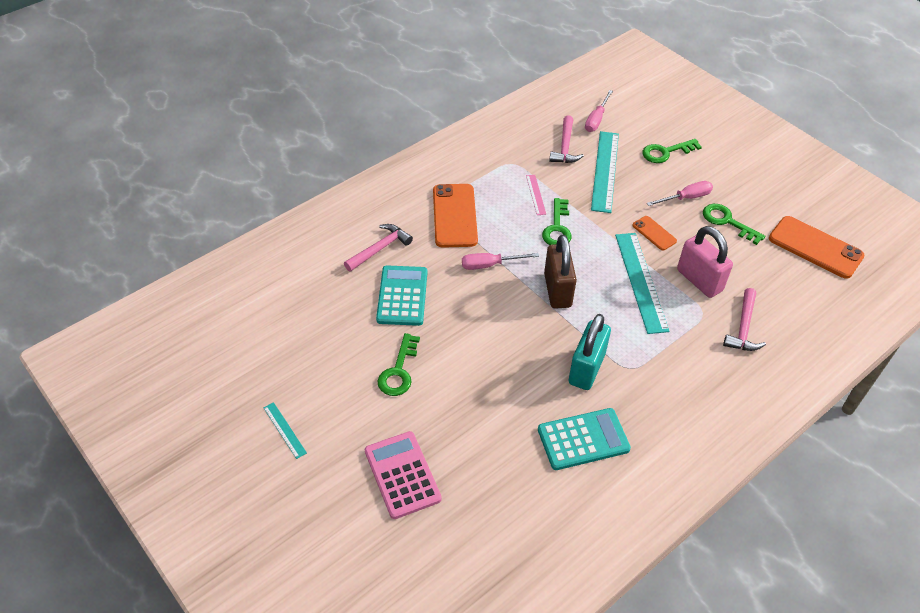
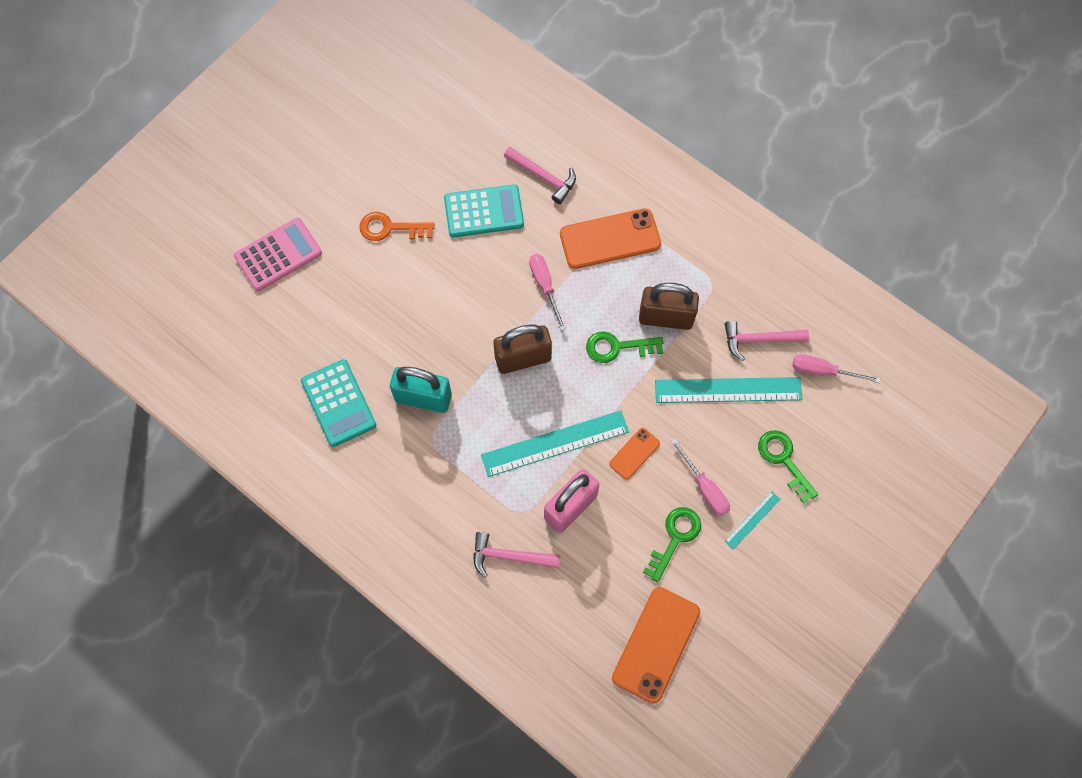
camera: 80 degrees right, 20 degrees up
turquoise ruler [264,402,307,459] -> turquoise ruler moved to [724,491,780,549]
green key [377,333,420,396] -> orange key [359,212,434,241]
pink ruler [526,175,546,215] -> brown padlock [639,283,699,330]

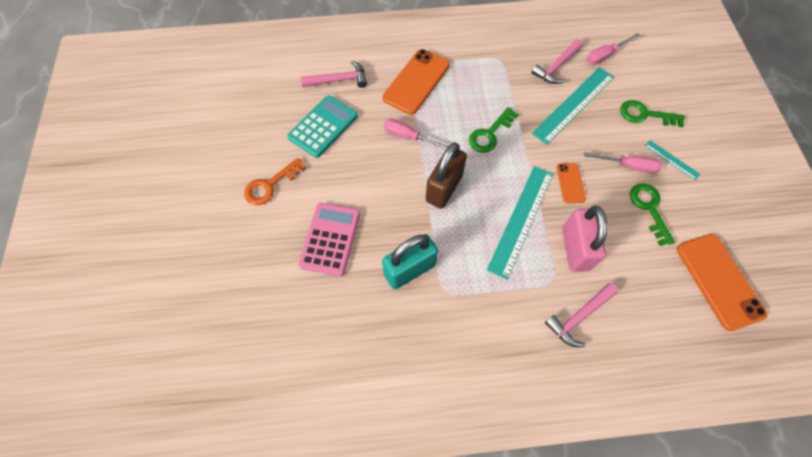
camera: 45 degrees left, 5 degrees down
pink calculator [234,218,322,291] -> pink calculator moved to [299,203,360,276]
turquoise calculator [301,359,376,447] -> none
brown padlock [639,283,699,330] -> none
turquoise ruler [724,491,780,549] -> turquoise ruler turned 45 degrees counterclockwise [645,140,700,180]

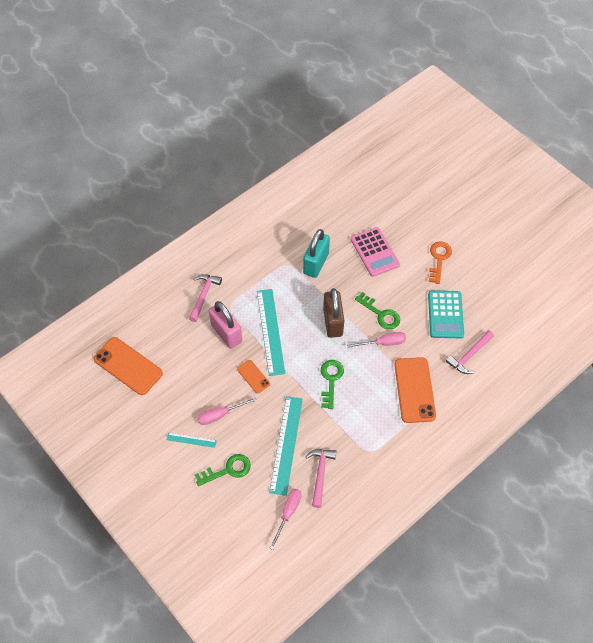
camera: 145 degrees right, 5 degrees down
green key [630,183,675,246] -> green key moved to [355,292,400,329]

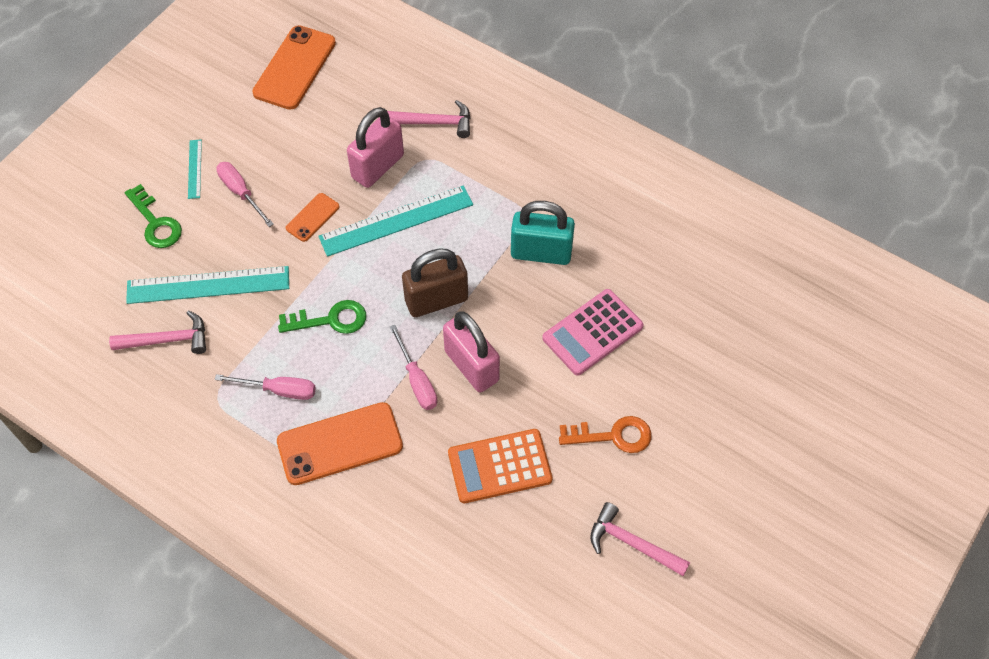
camera: 75 degrees right, 0 degrees up
pink screwdriver [270,489,302,550] -> pink screwdriver moved to [215,374,316,400]
green key [355,292,400,329] -> pink padlock [443,311,500,392]
turquoise calculator [428,291,464,338] -> orange calculator [448,429,553,503]
pink hammer [446,330,494,374] -> pink hammer moved to [590,502,690,576]

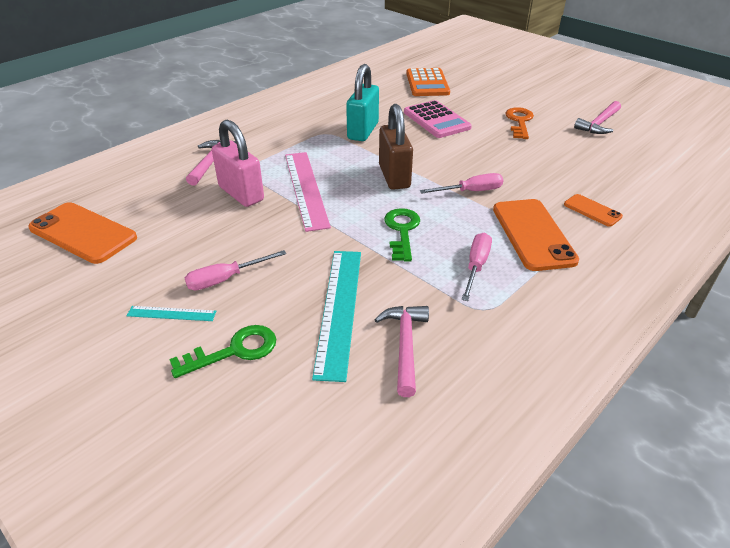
camera: 80 degrees left, 20 degrees down
orange phone [286,193,340,242] -> orange phone moved to [564,194,623,227]
turquoise ruler [318,185,473,257] -> pink ruler [285,152,331,232]
pink padlock [443,311,500,392] -> none
orange calculator [448,429,553,503] -> orange calculator moved to [406,68,450,96]

